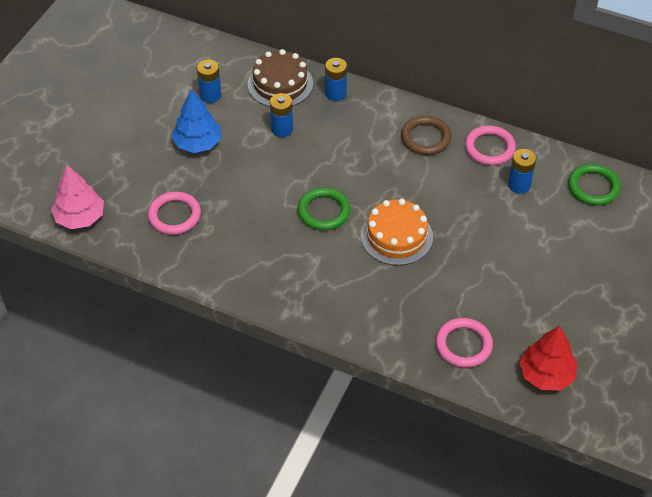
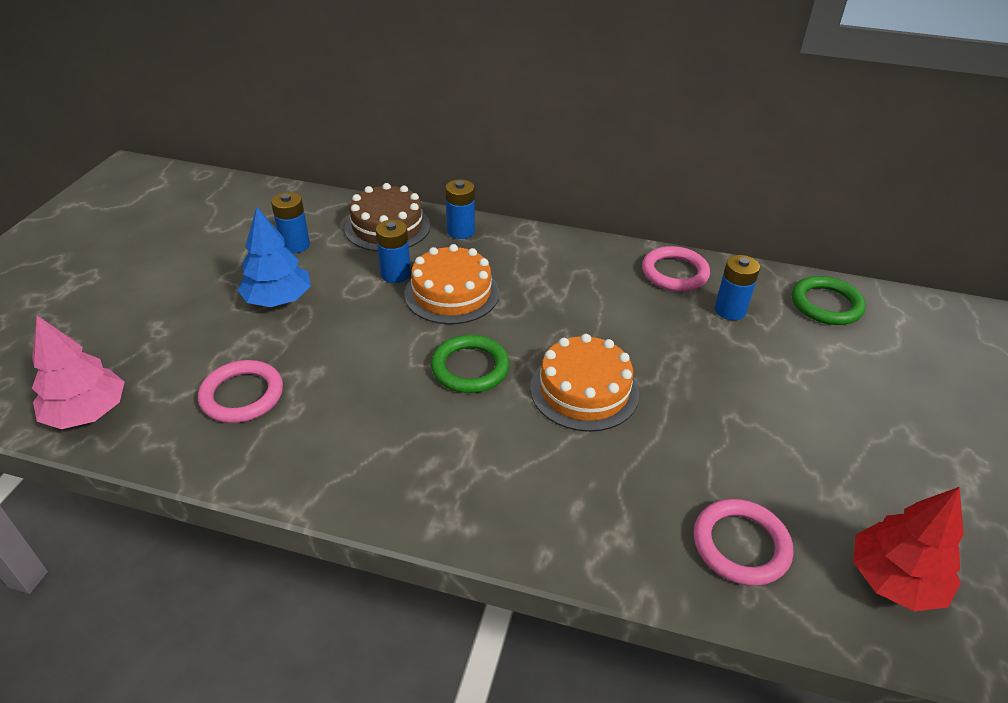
camera: 10 degrees left, 10 degrees down
brown ring [401,116,452,155] -> none
none -> orange cake [404,244,499,324]

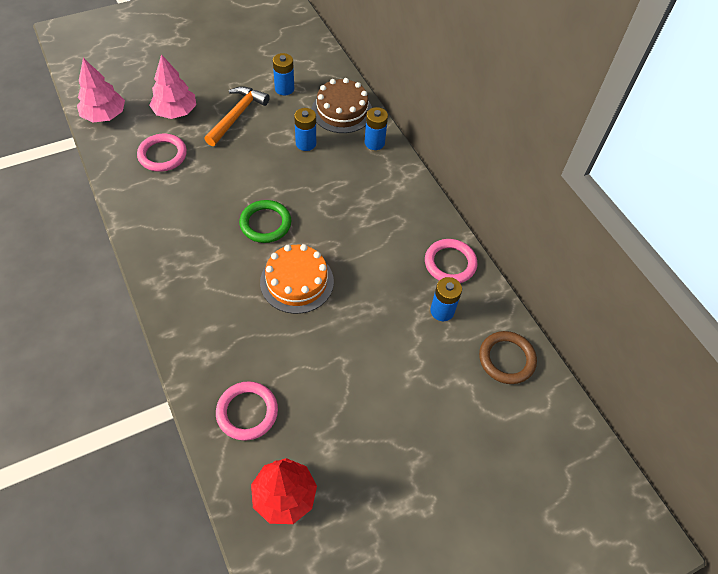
camera: 45 degrees right, 15 degrees up
blue tree [237,207,311,307] -> orange hammer [204,86,270,146]
orange cake [404,244,499,324] -> none
green ring [792,276,866,325] -> brown ring [479,331,537,384]
none -> pink tree [149,54,196,119]

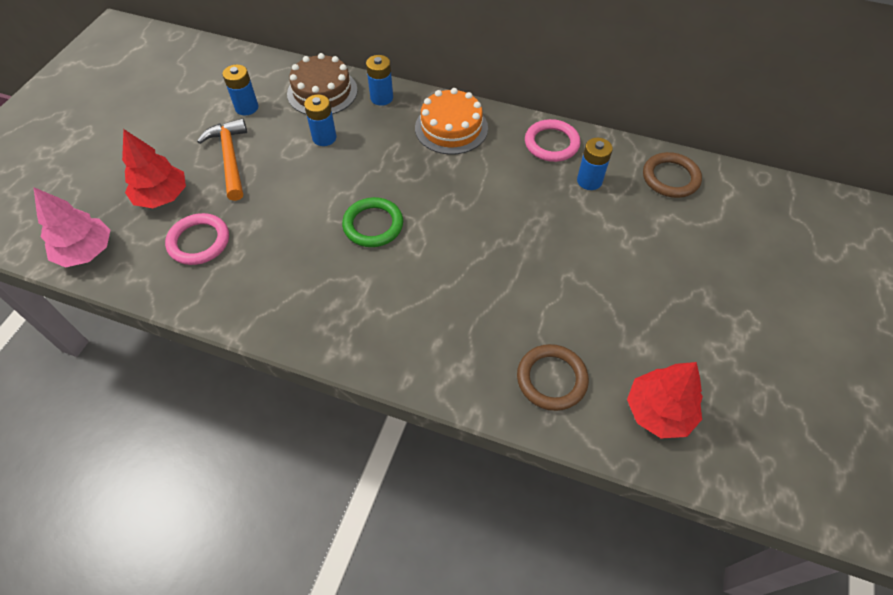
camera: 40 degrees left, 0 degrees up
pink tree [149,54,196,119] -> red tree [122,129,186,208]
pink ring [216,381,278,441] -> brown ring [517,344,589,411]
orange cake [260,244,334,314] -> orange cake moved to [415,88,488,155]

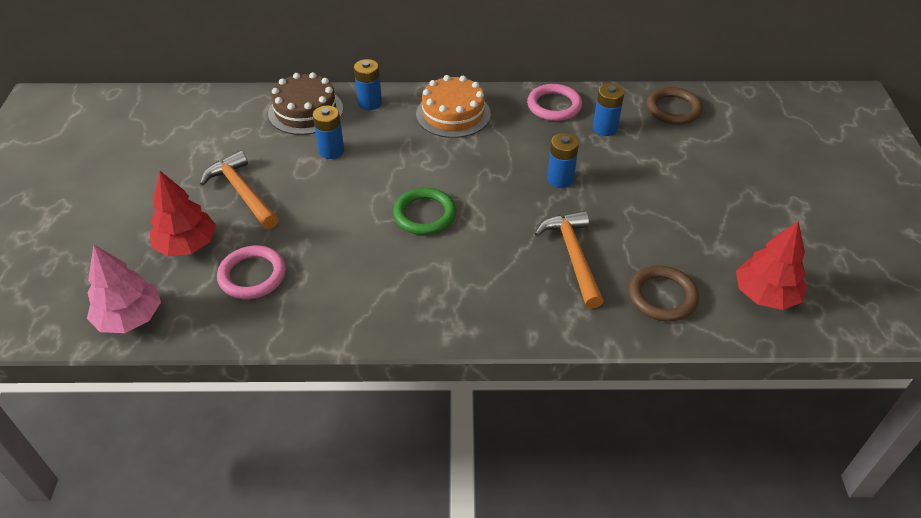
camera: 20 degrees left, 10 degrees down
blue battery [223,64,258,115] -> blue battery moved to [547,133,579,188]
none -> orange hammer [535,211,604,309]

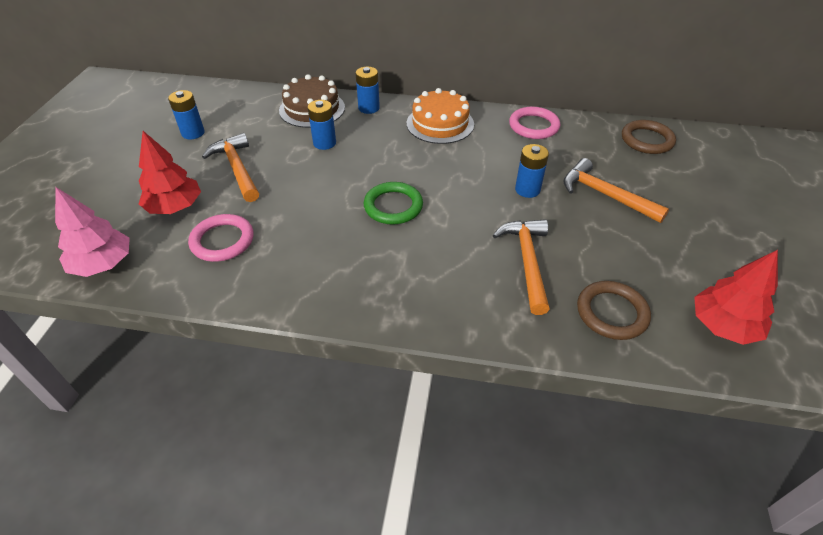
camera: 10 degrees right, 0 degrees up
blue battery [593,84,624,136] -> blue battery moved to [168,90,205,139]
none -> orange hammer [563,158,669,223]

